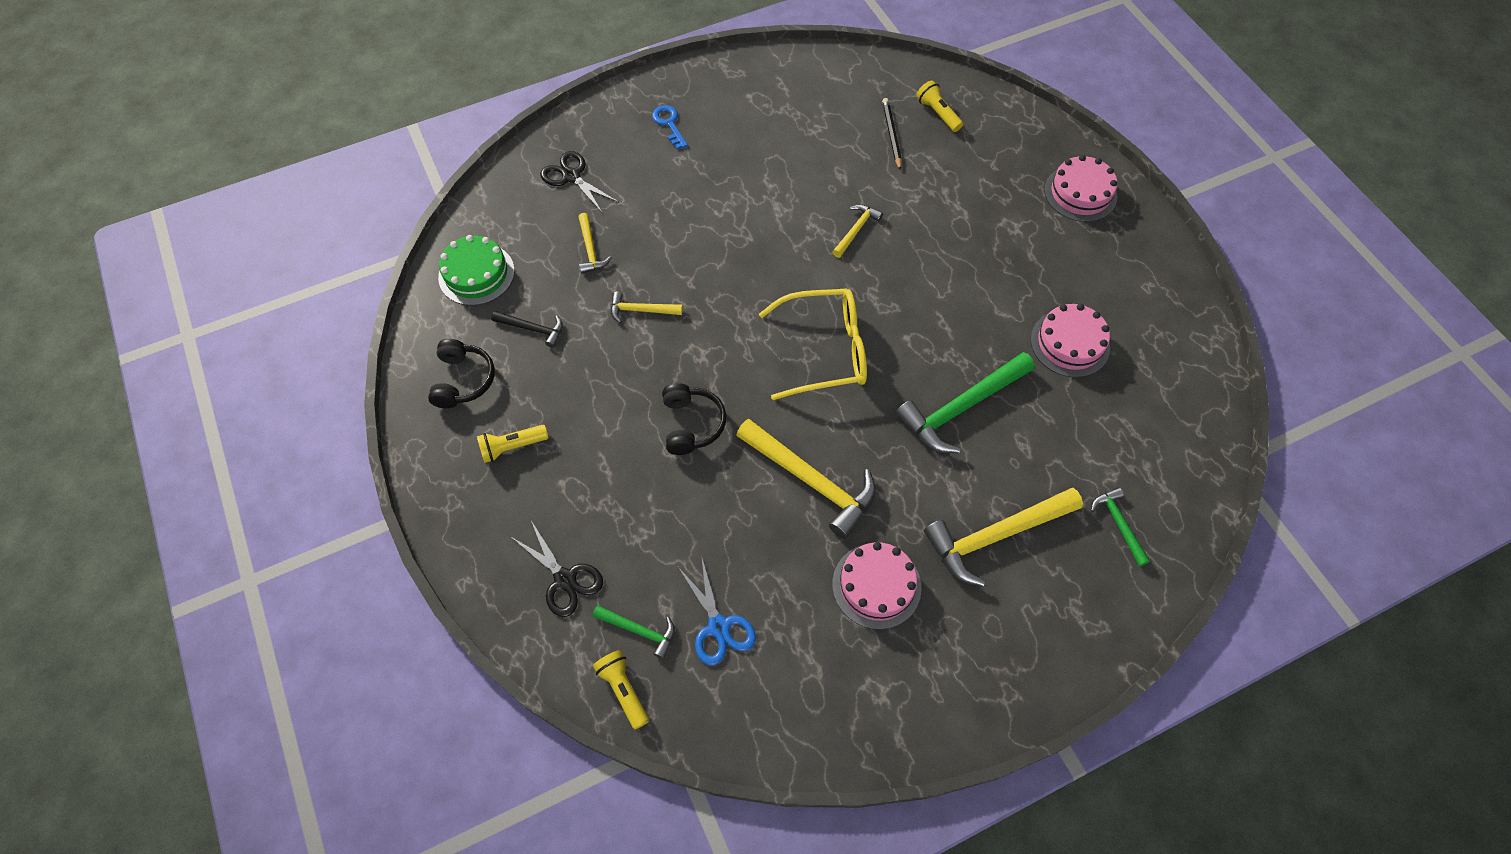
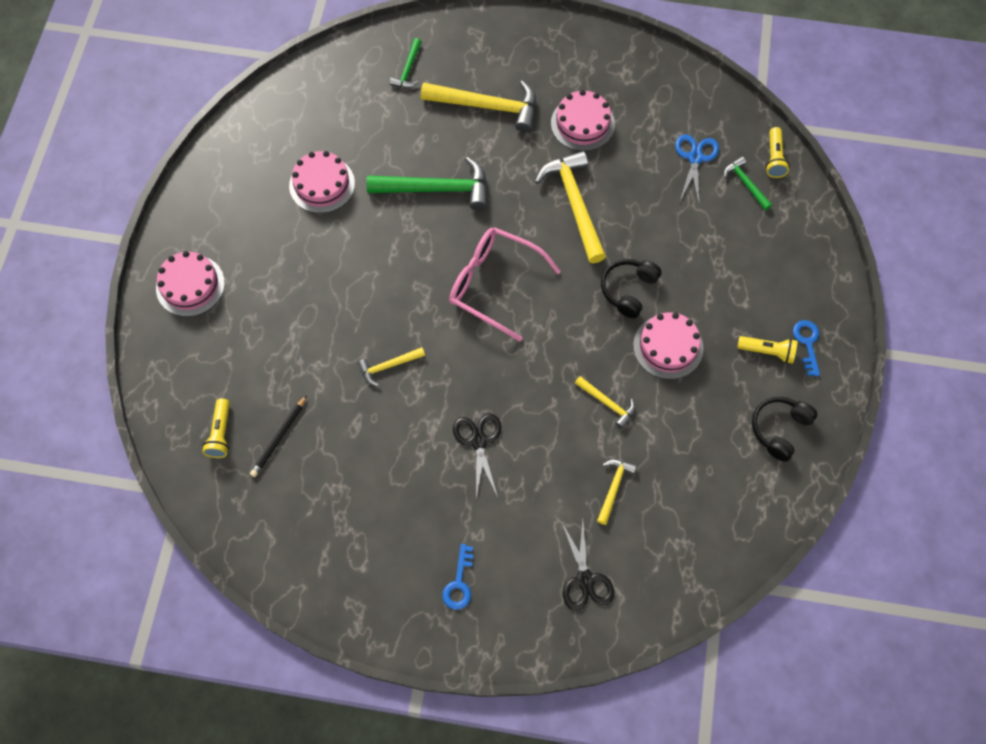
camera: 145 degrees left, 5 degrees up
green cake [438,235,515,306] -> none
black hammer [491,311,563,348] -> none
black scissors [510,521,603,617] -> black scissors moved to [453,414,502,498]
yellow glasses [759,289,867,400] -> pink glasses [449,227,561,341]
none -> pink cake [633,312,703,379]
none -> blue key [793,320,820,376]

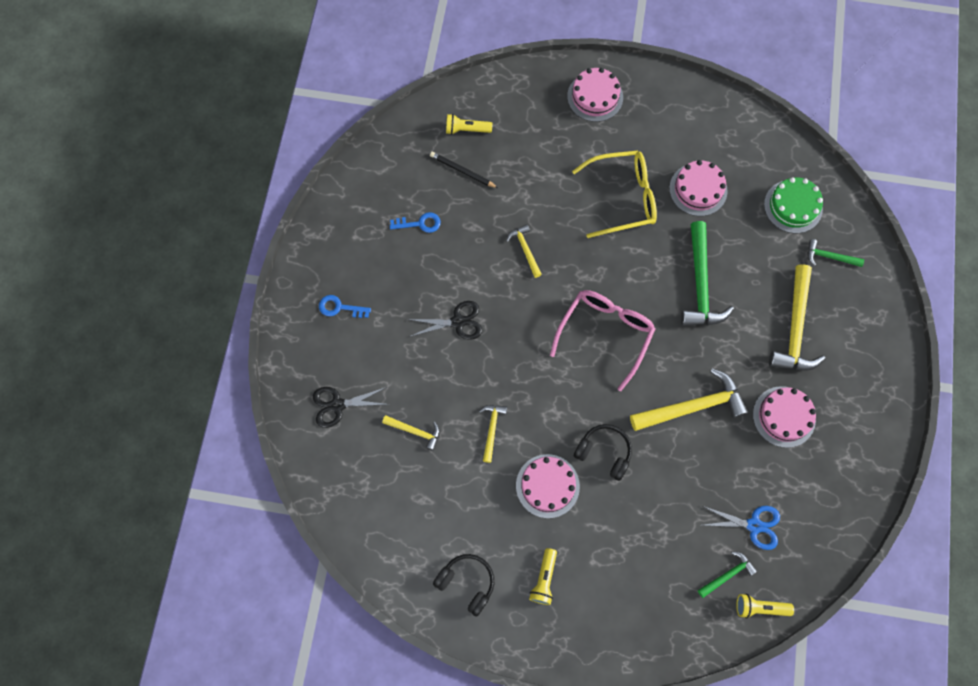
camera: 90 degrees right, 5 degrees up
yellow hammer [575,376,635,429] -> yellow hammer turned 150 degrees clockwise [479,405,507,463]
blue key [793,320,820,376] -> blue key moved to [390,212,441,233]
none -> yellow glasses [572,150,657,238]
none -> green cake [764,177,823,233]

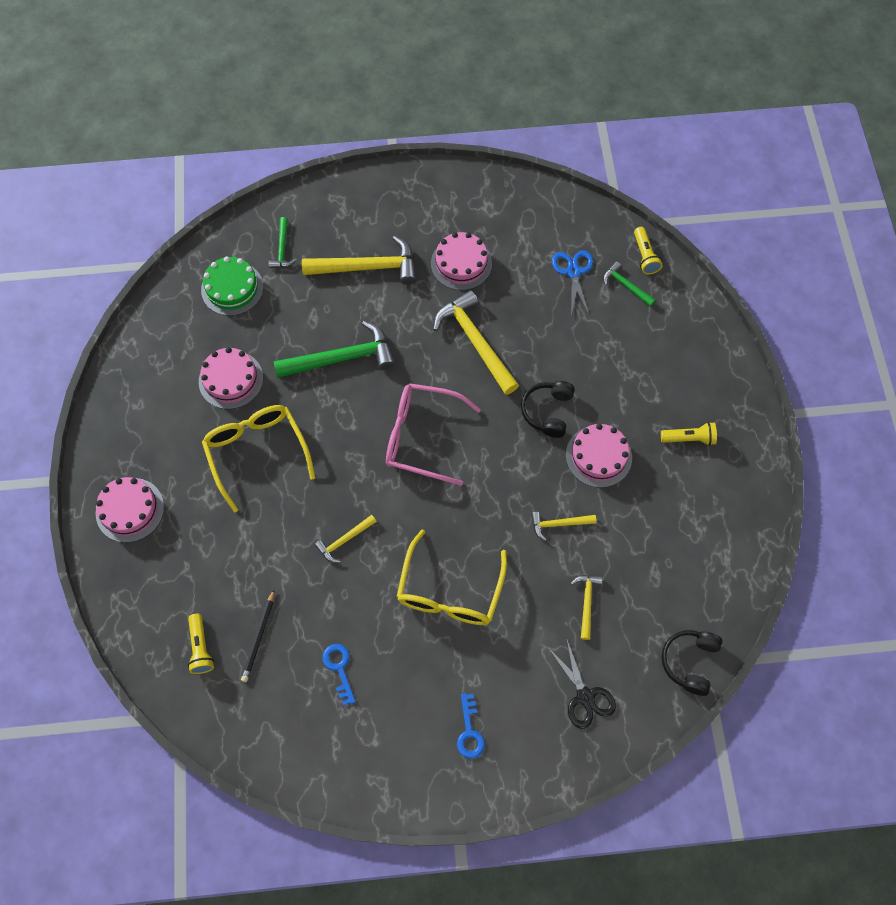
camera: 105 degrees left, 5 degrees down
black scissors [407,301,482,340] -> yellow glasses [397,529,507,625]
black headphones [433,554,494,617] -> black headphones moved to [662,630,723,696]

